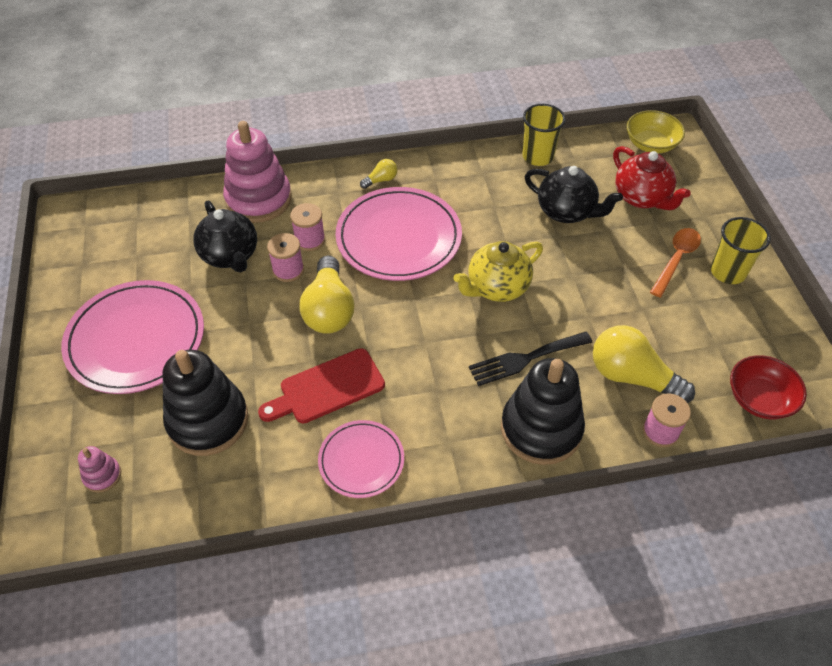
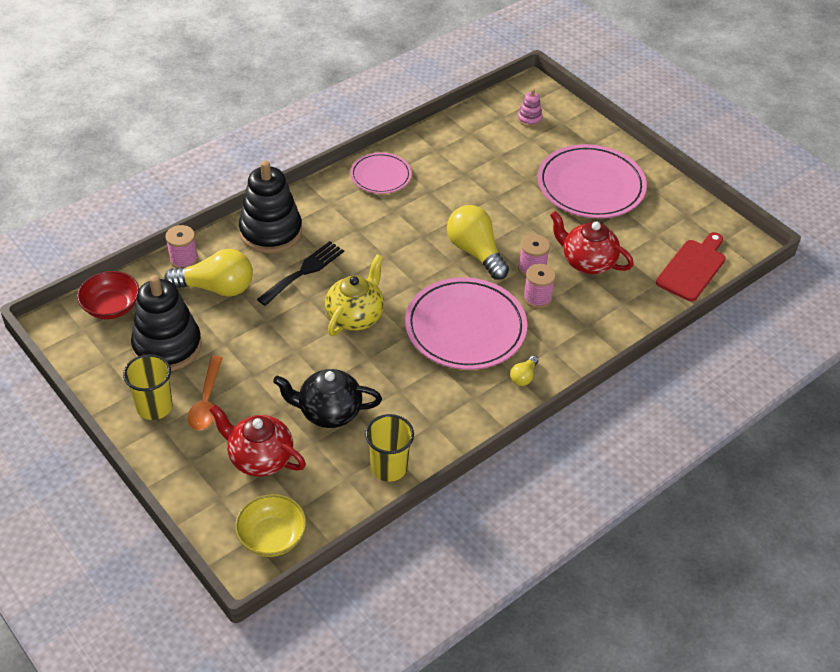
camera: 150 degrees right, 5 degrees down
black stacking toy [162,350,248,456] -> black stacking toy moved to [131,275,202,371]
black teapot [193,200,257,272] -> red teapot [550,211,634,274]
pink stacking toy [223,121,292,223] -> none
red cutting board [258,348,385,423] -> red cutting board moved to [656,232,726,301]

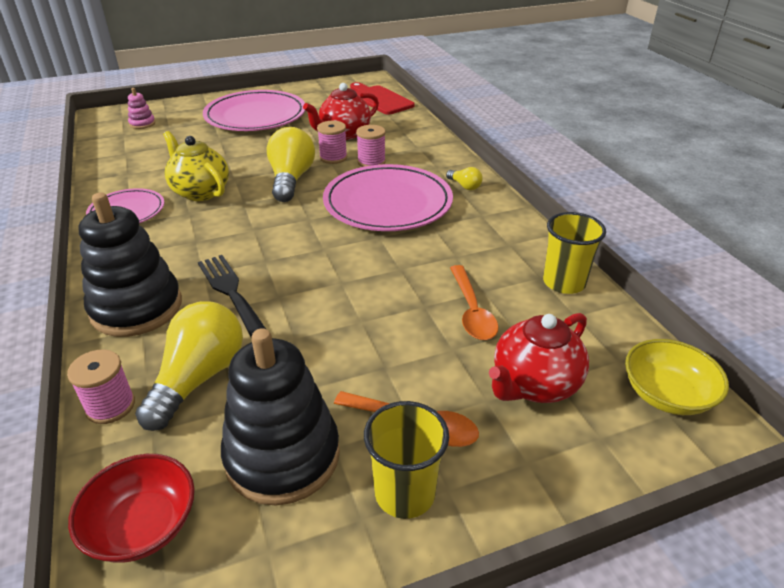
camera: 70 degrees left, 10 degrees down
black teapot [273,369,382,428] -> orange spoon [450,265,498,340]
yellow teapot [325,255,384,336] -> yellow teapot moved to [163,131,229,201]
yellow light bulb [447,205,509,280] -> yellow light bulb turned 105 degrees clockwise [266,127,315,202]

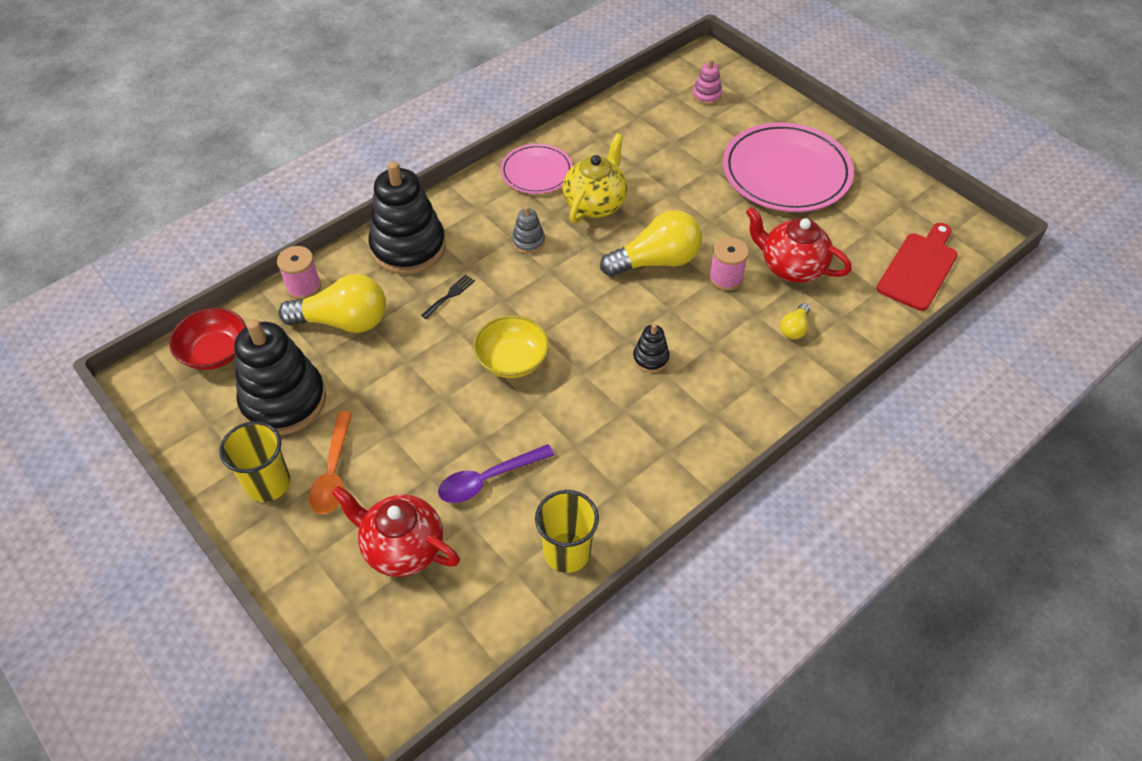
camera: 70 degrees right, 15 degrees up
black fork [198,255,266,337] -> black fork [421,274,475,319], size x0.52
pink plate [323,164,453,231] -> black stacking toy [633,324,669,373]
pink spool [356,125,386,167] -> none
yellow light bulb [446,167,483,190] -> yellow light bulb moved to [780,303,810,339]
orange spoon [450,265,498,340] -> purple spoon [438,444,554,503]
yellow bowl [625,339,729,415] -> yellow bowl moved to [473,315,549,378]
none -> grey stacking toy [512,206,545,254]

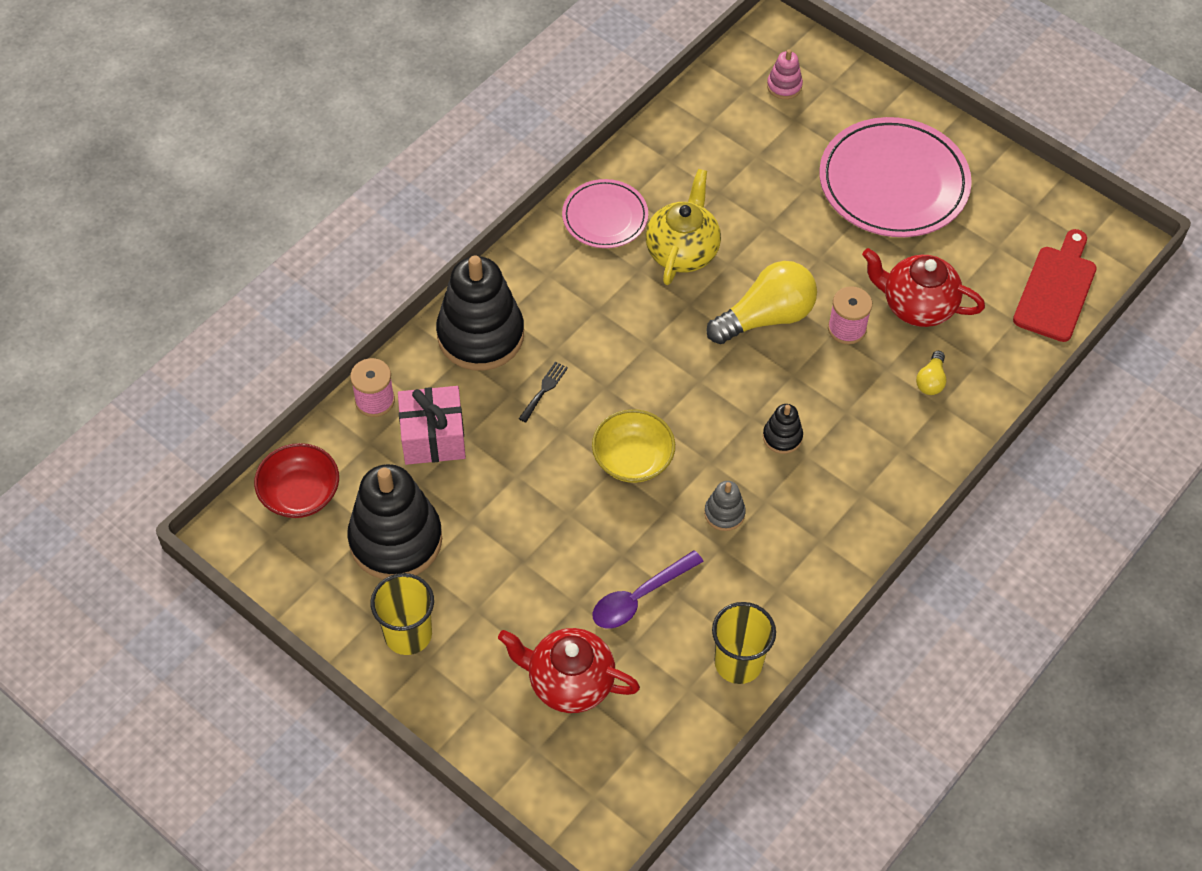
camera: 10 degrees left, 5 degrees up
yellow light bulb [278,274,386,333] -> pink gift [398,386,466,465]
orange spoon [309,411,352,514] -> none
grey stacking toy [512,206,545,254] -> grey stacking toy moved to [704,481,746,531]

